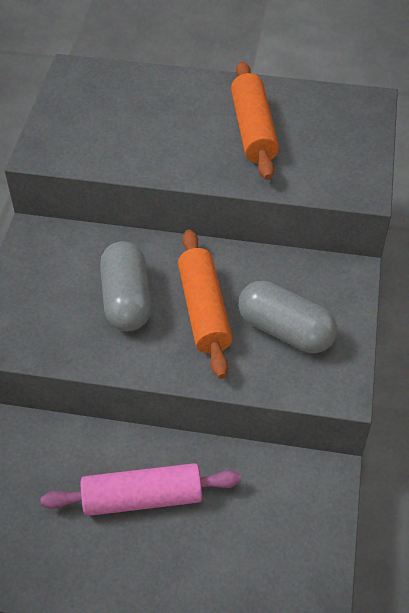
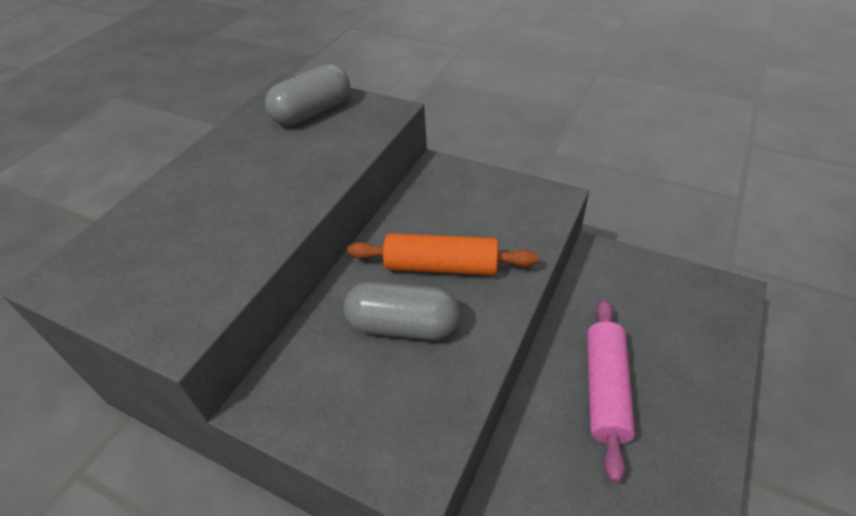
camera: 70 degrees left, 5 degrees down
orange rolling pin [231,62,279,180] -> none
grey capsule [238,281,337,353] -> grey capsule moved to [265,64,350,126]

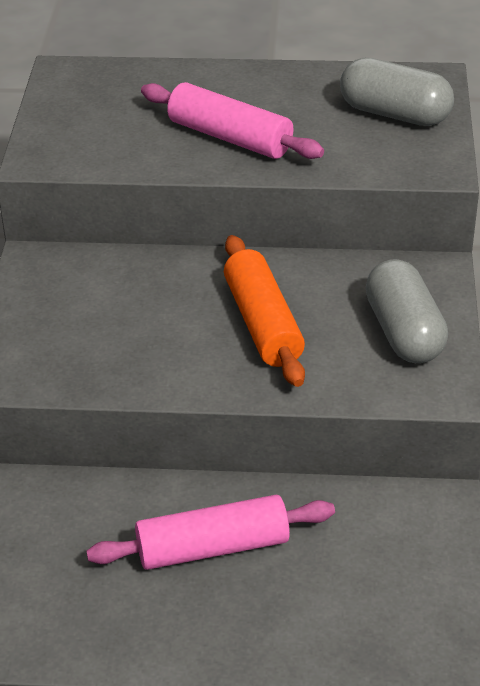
camera: 65 degrees right, 5 degrees down
grey capsule [343,282,460,340] -> grey capsule moved to [366,259,448,363]
none -> pink rolling pin [141,82,324,159]

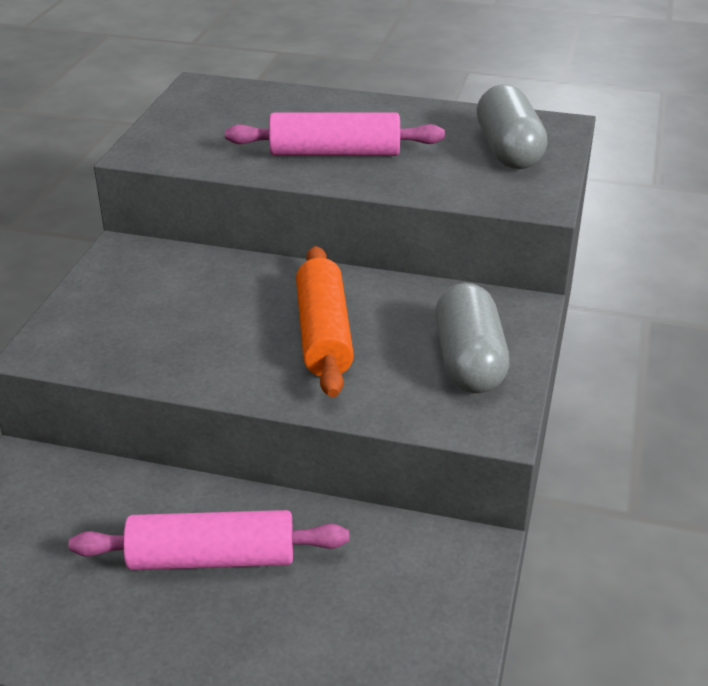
camera: 10 degrees right, 5 degrees down
pink rolling pin [141,82,324,159] -> pink rolling pin turned 45 degrees counterclockwise [225,112,445,156]
grey capsule [340,58,454,126] -> grey capsule turned 45 degrees clockwise [477,84,548,169]

